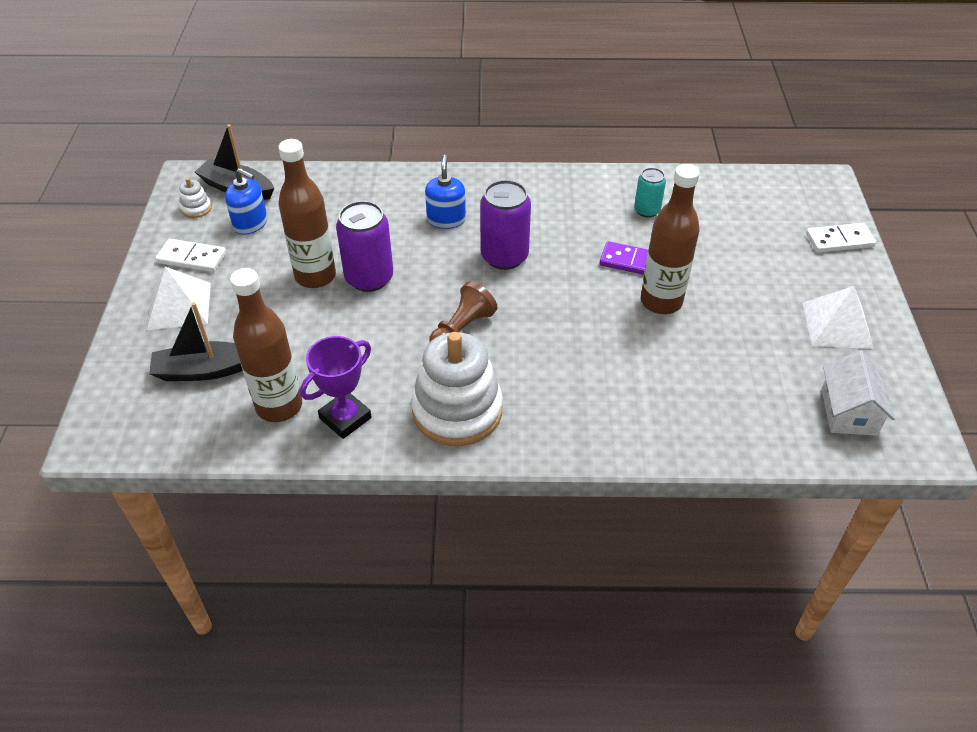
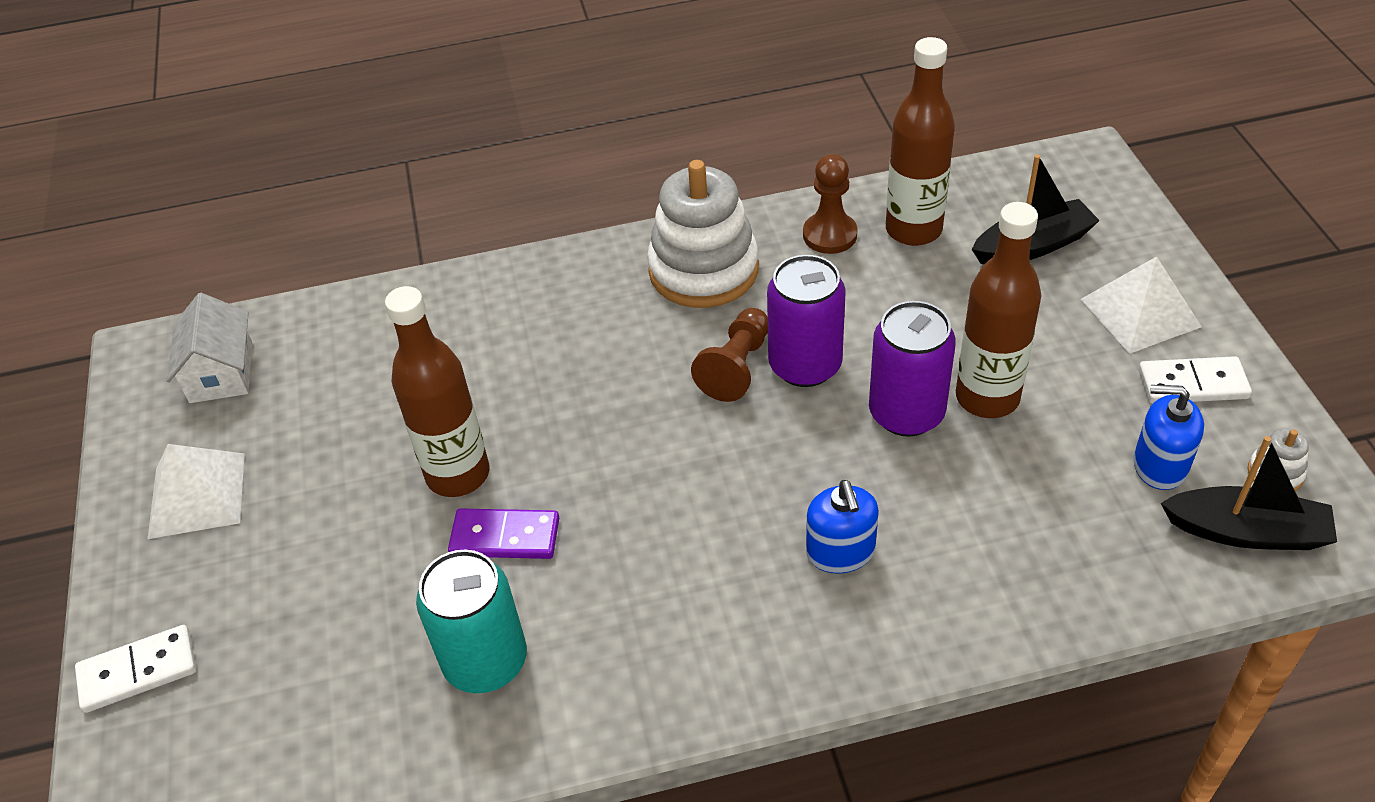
camera: 170 degrees right, 0 degrees up
purple trophy [300,336,372,439] -> brown pawn [803,154,858,254]
purple can [480,180,531,270] -> purple can moved to [767,255,846,387]
turquoise can [634,168,666,218] -> turquoise can [416,550,527,693], size x1.71

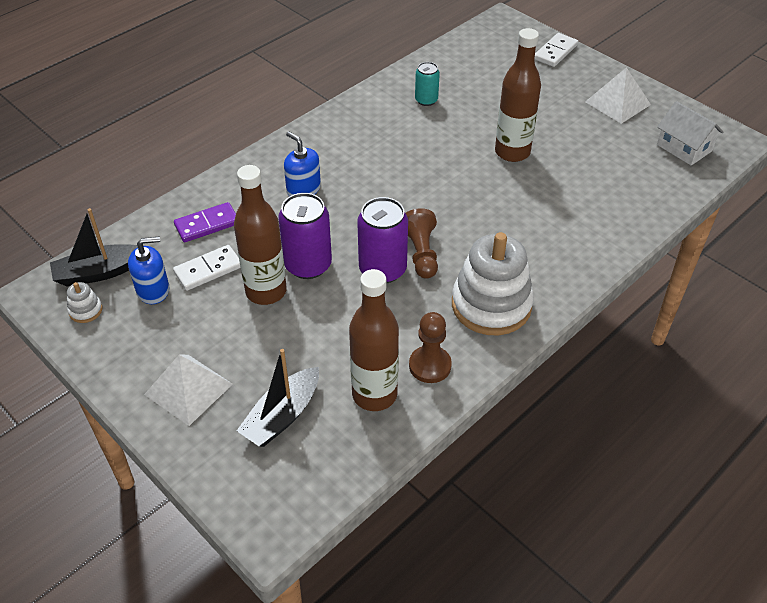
camera: 145 degrees right, 0 degrees up
turquoise can [416,550,527,693] -> turquoise can [415,62,440,106], size x0.58
purple domino [448,508,559,559] -> purple domino moved to [174,202,236,242]
white domino [1139,356,1252,404] -> white domino moved to [173,245,241,291]

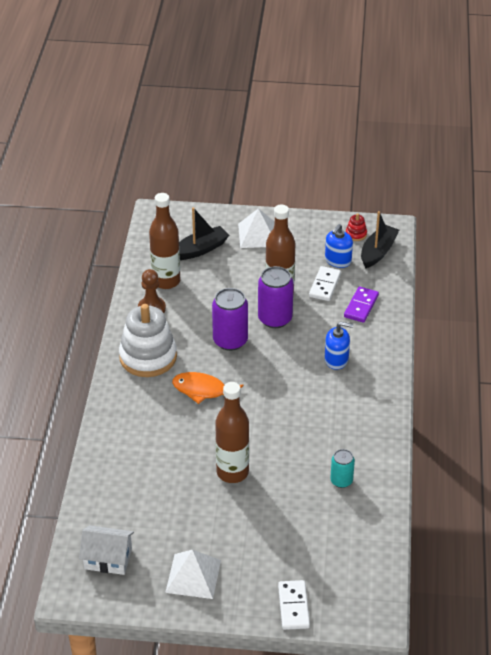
camera: 140 degrees right, 5 degrees down
white stacking toy [67,282,102,323] -> red stacking toy [346,213,367,241]
black boat [237,349,319,447] -> black boat turned 60 degrees clockwise [179,207,229,260]
brown pawn [406,208,438,279] -> none
none -> orange fish [172,372,244,404]

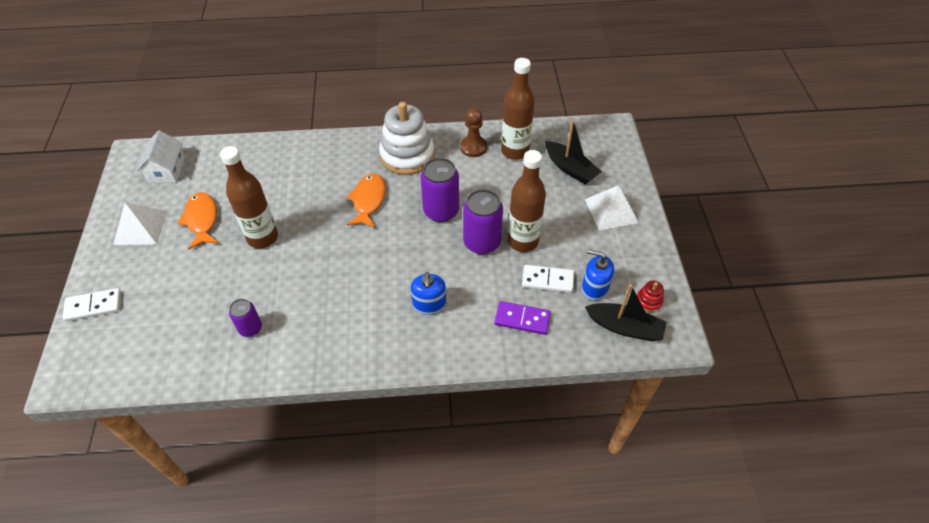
camera: 80 degrees right, 10 degrees up
turquoise can [330,449,355,488] -> purple can [229,299,262,337]
none -> orange fish [177,192,218,249]

